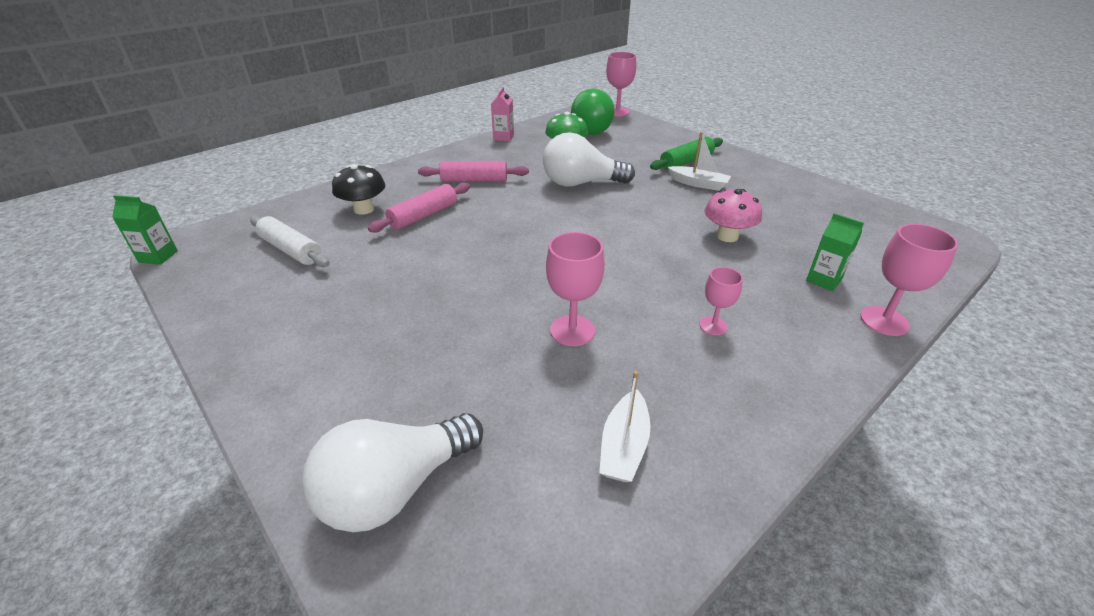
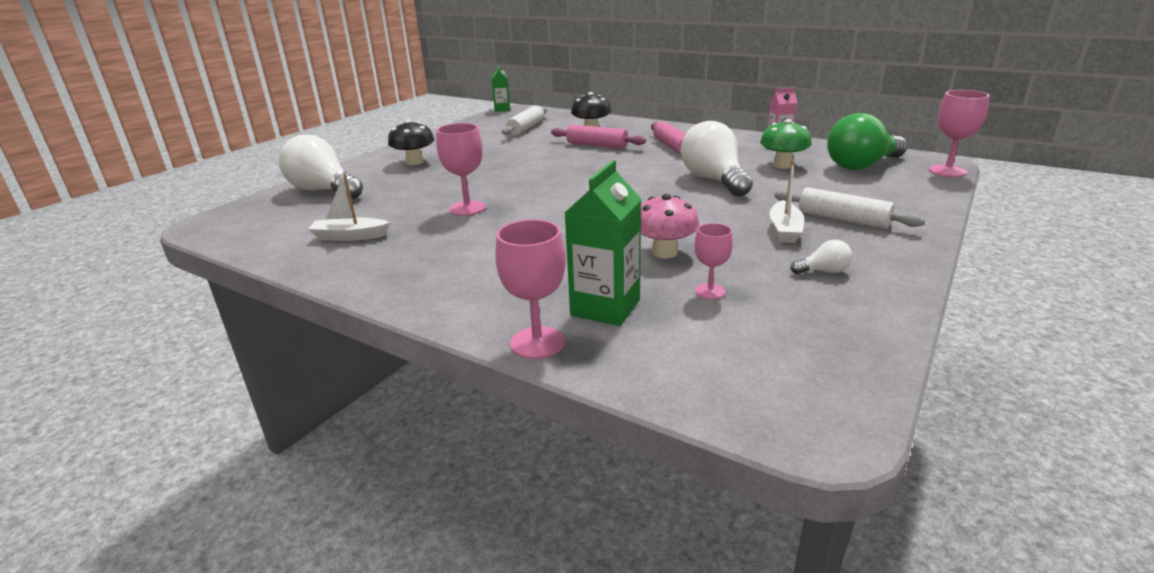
camera: 75 degrees right, 10 degrees down
green rolling pin [650,137,723,170] -> white rolling pin [774,187,925,229]
pink goblet [699,267,743,335] -> pink goblet moved to [695,223,733,299]
green carton [806,213,864,291] -> green carton [565,160,642,326], size x1.62
none -> black mushroom [388,120,434,165]
none -> white light bulb [790,240,852,274]

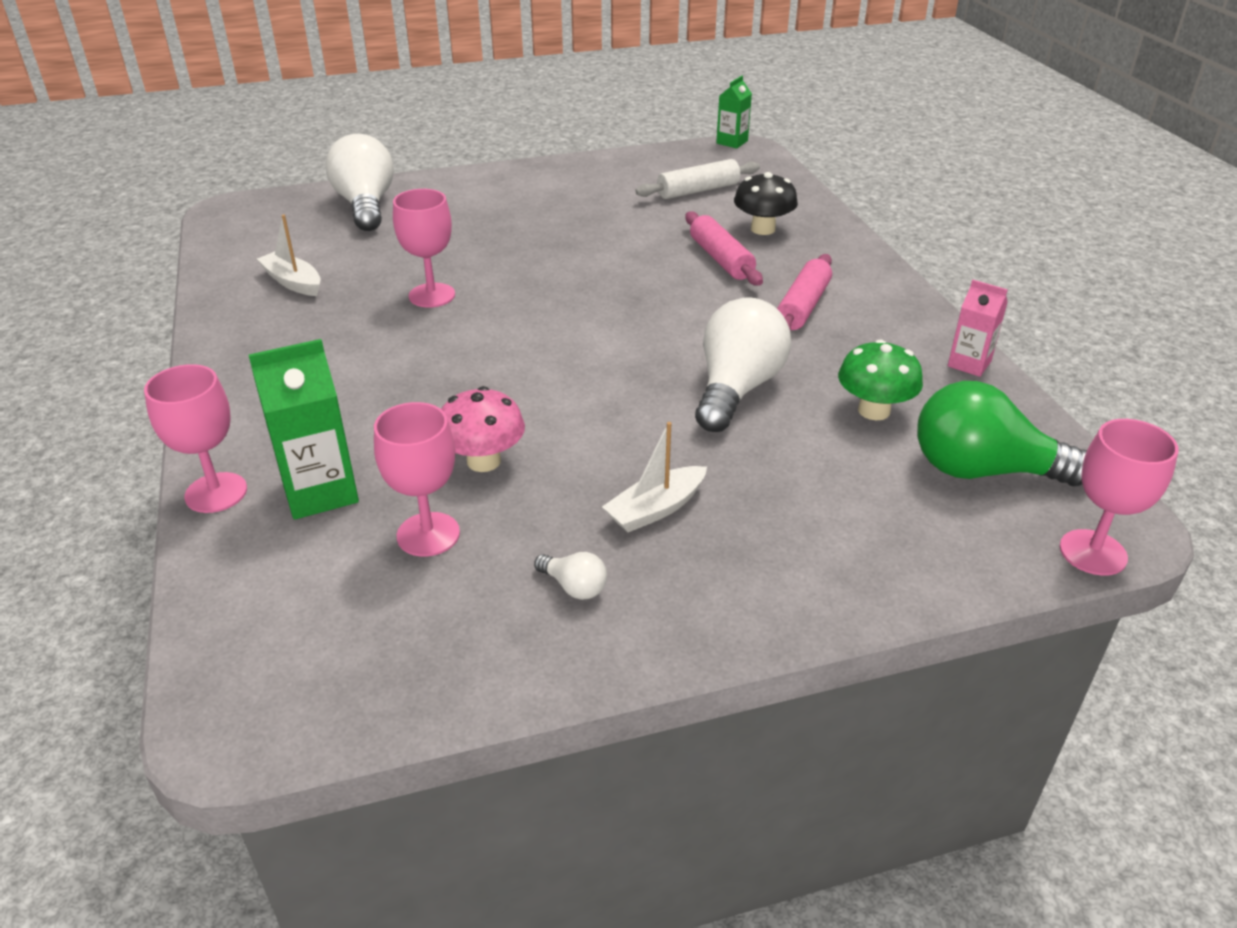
camera: 40 degrees right, 10 degrees up
black mushroom [388,120,434,165] -> none
pink goblet [695,223,733,299] -> pink goblet [374,402,460,557], size x1.61
white rolling pin [774,187,925,229] -> none

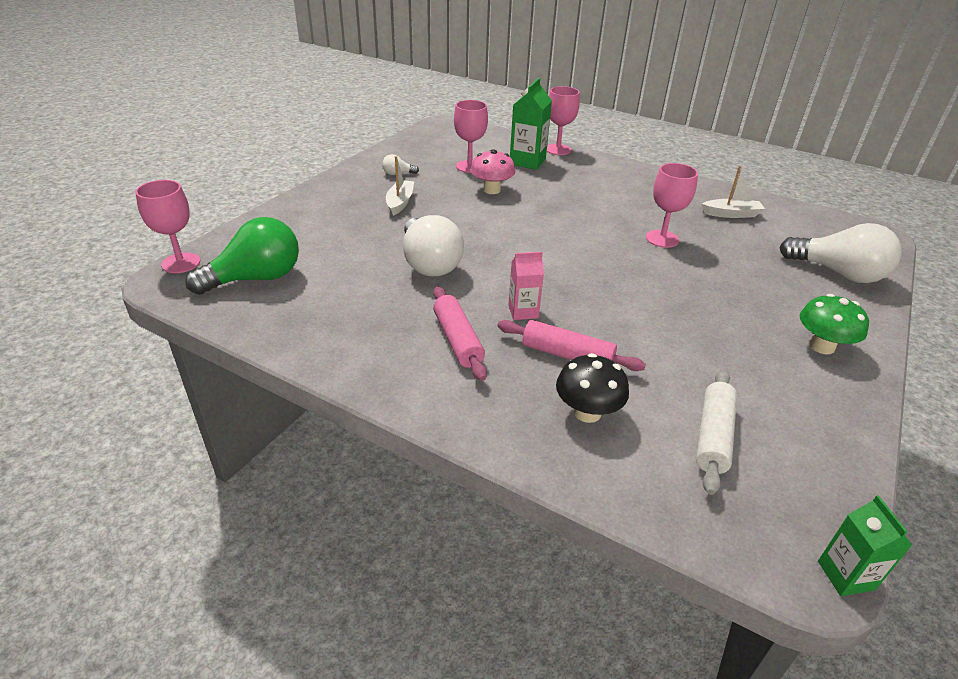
camera: 135 degrees right, 0 degrees up
green mushroom [838,339,923,420] -> green mushroom moved to [800,294,869,354]
pink carton [948,280,1008,377] -> pink carton moved to [508,252,544,320]

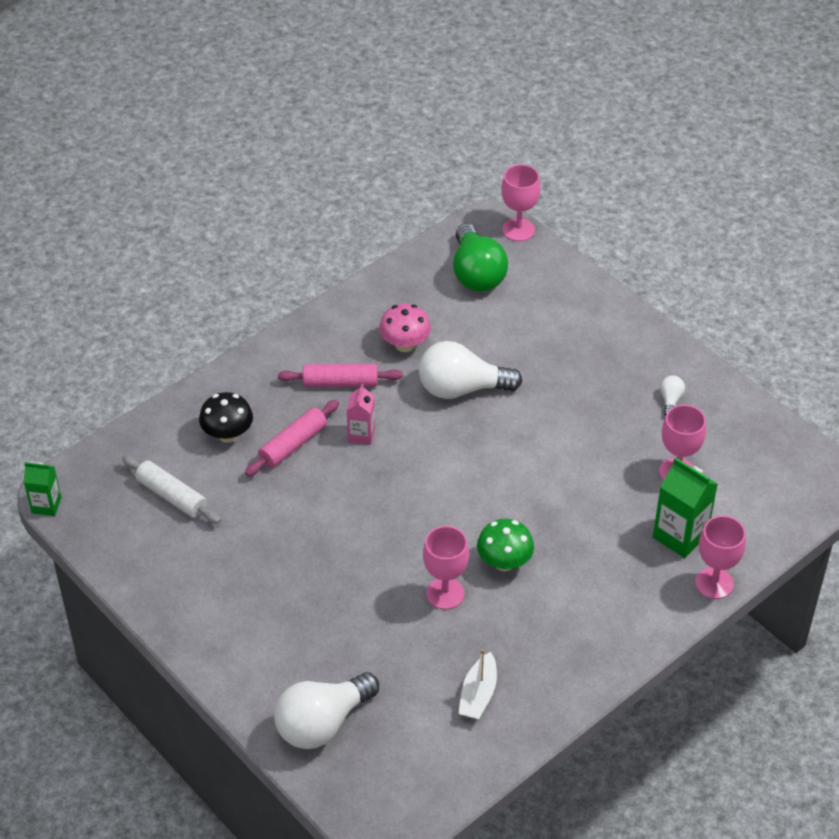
camera: 110 degrees right, 10 degrees up
white boat [386,156,414,216] -> none
pink mushroom [470,149,515,194] -> pink mushroom moved to [379,304,431,352]
green mushroom [800,294,869,354] -> green mushroom moved to [477,519,534,571]

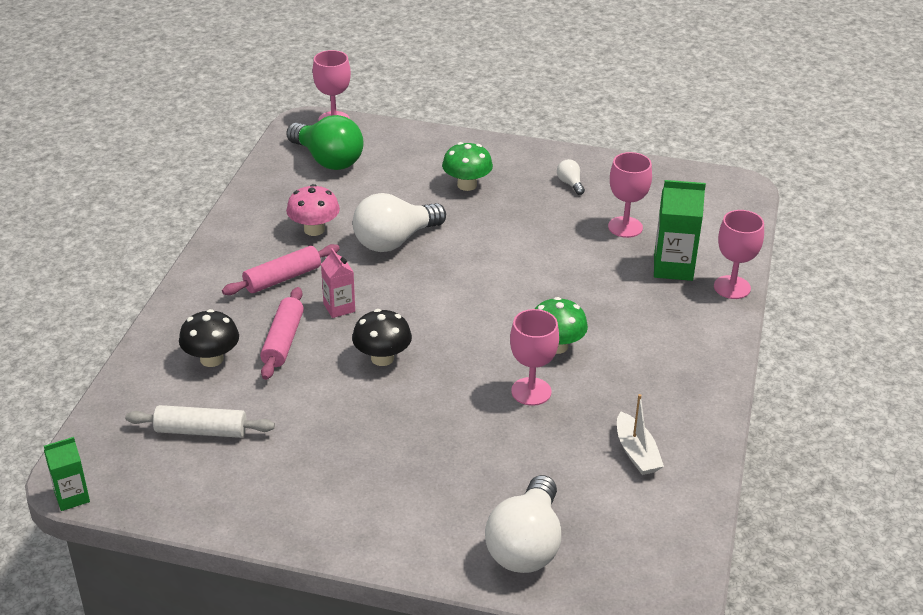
camera: 35 degrees left, 10 degrees down
none -> black mushroom [352,309,412,366]
none -> green mushroom [442,142,493,191]

